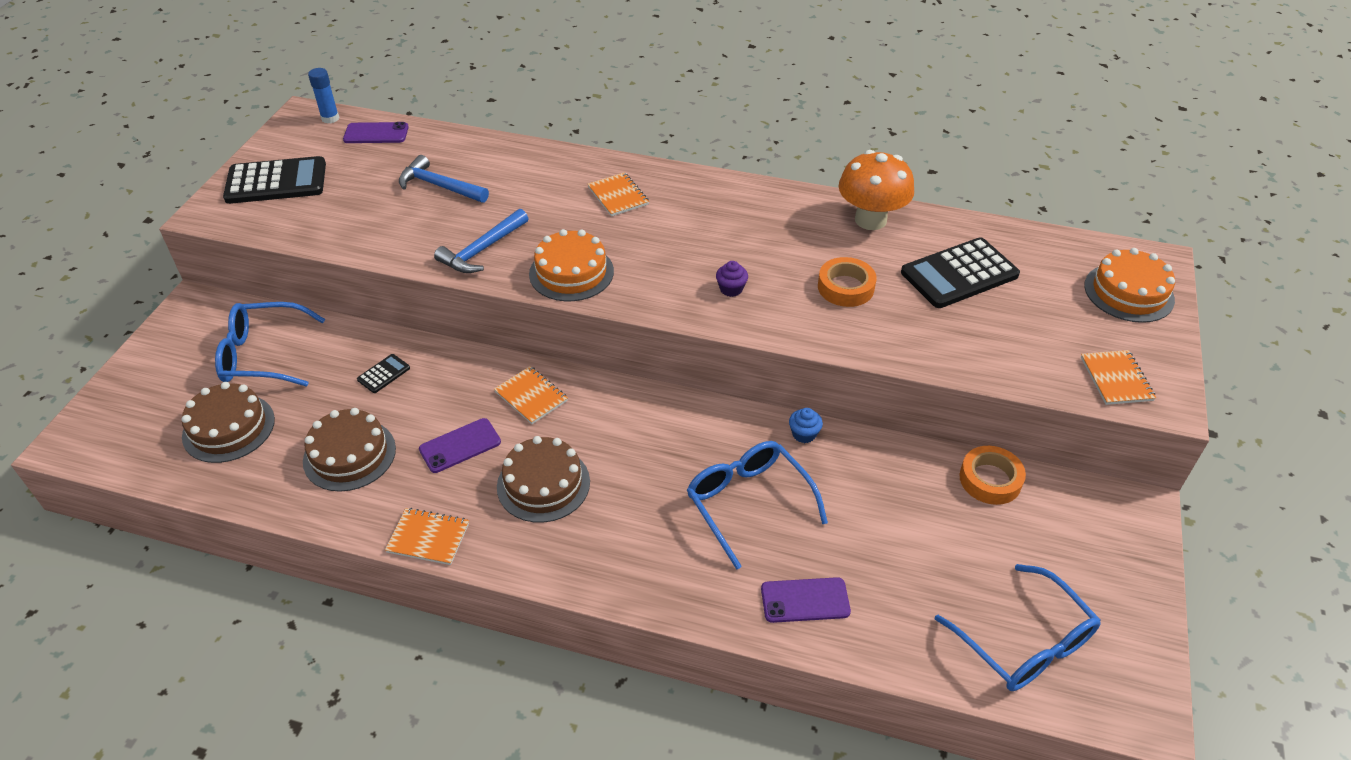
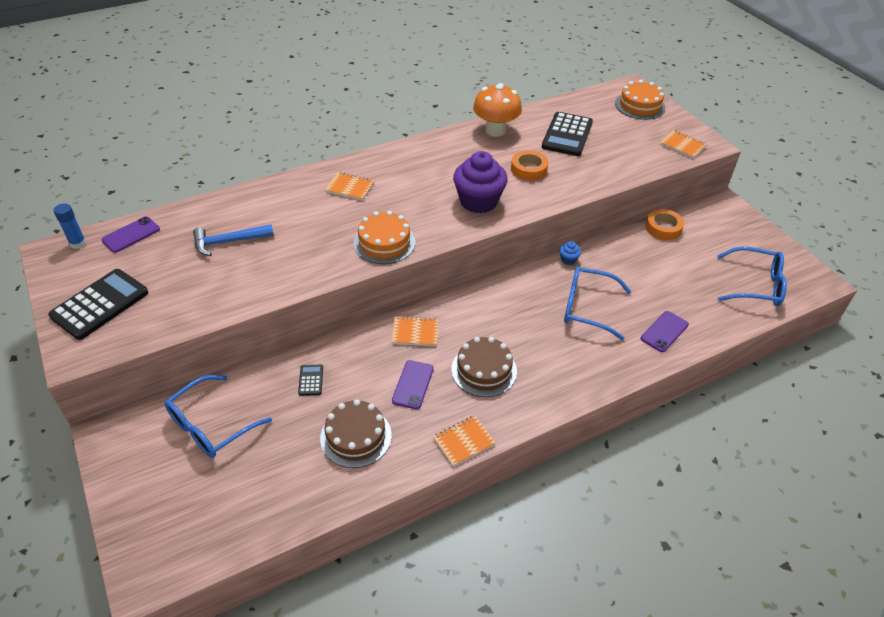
camera: 45 degrees left, 0 degrees up
brown cake [182,382,275,463] -> none
blue hammer [434,209,529,273] -> none
purple cupcake [716,261,748,297] -> purple cupcake [453,151,508,214], size x2.43

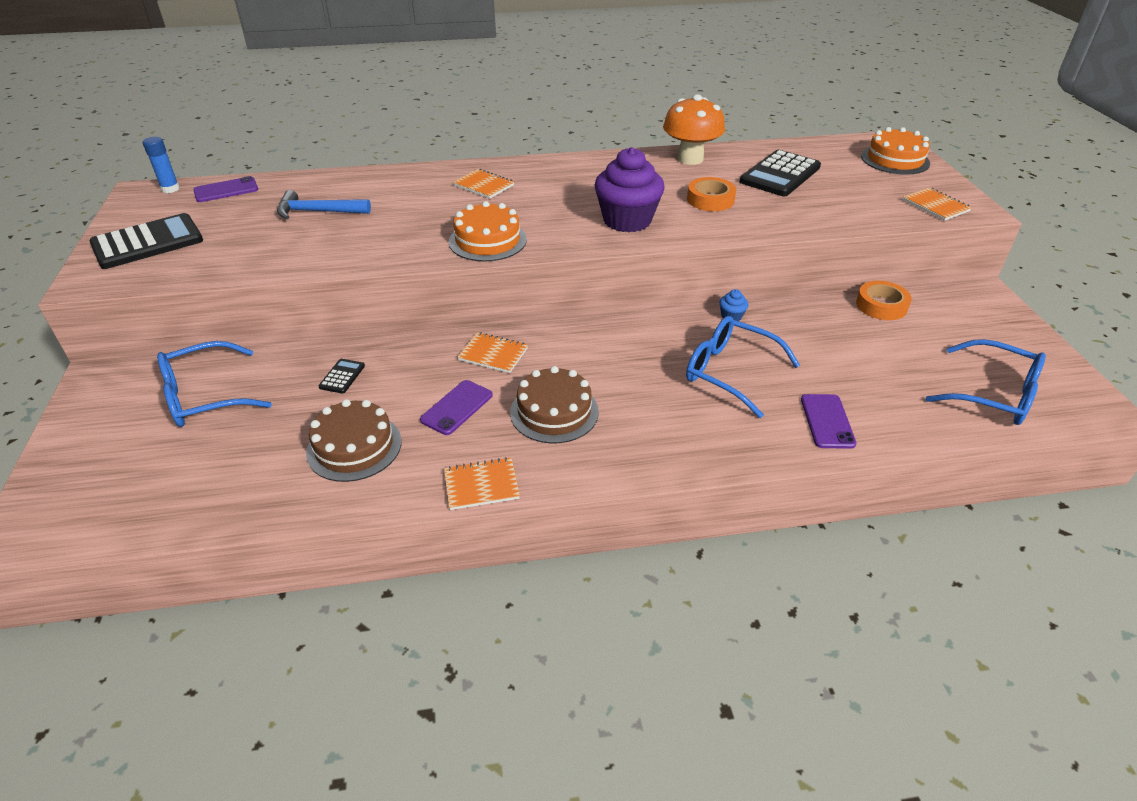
camera: 20 degrees right, 5 degrees down
purple phone [641,311,689,352] -> purple phone turned 60 degrees counterclockwise [801,394,857,449]

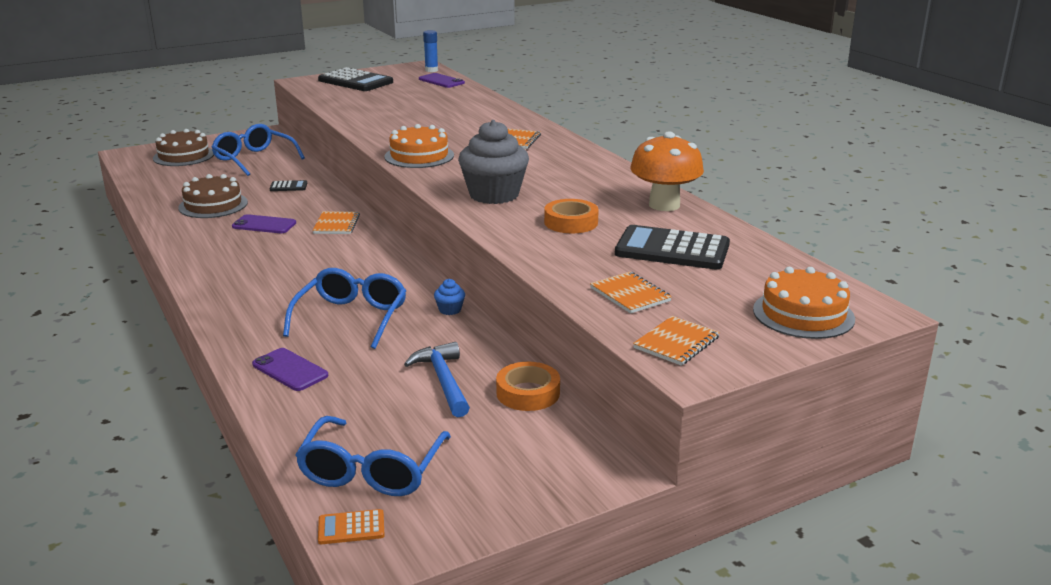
camera: 70 degrees right, 15 degrees down
blue hammer [277,190,371,219] -> blue hammer moved to [404,342,470,417]
orange notebook [444,457,520,510] -> orange notebook moved to [590,272,672,314]
brown cake [510,366,599,443] -> brown cake moved to [153,129,214,166]
purple cupcake [594,147,665,232] -> grey cupcake [458,120,529,204]
purple phone [801,394,857,449] -> purple phone turned 60 degrees clockwise [252,348,328,391]
none -> orange calculator [318,509,385,544]

